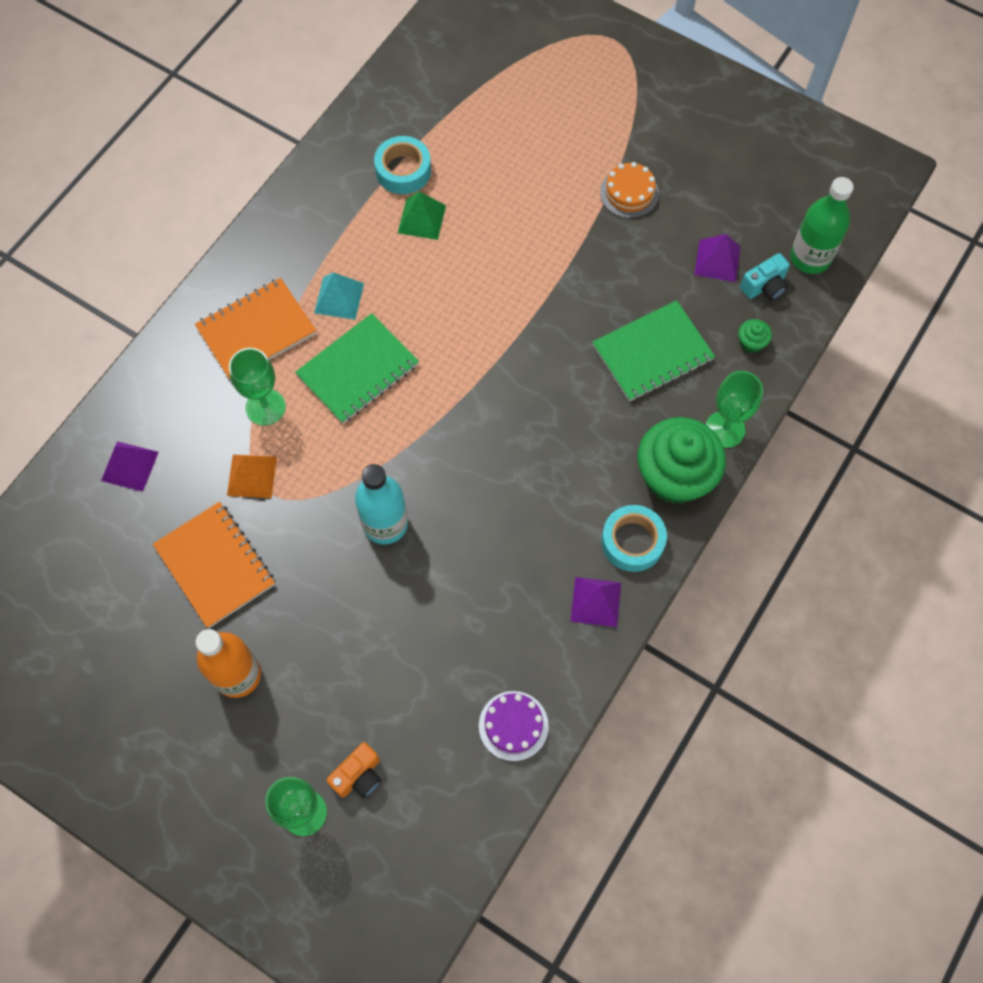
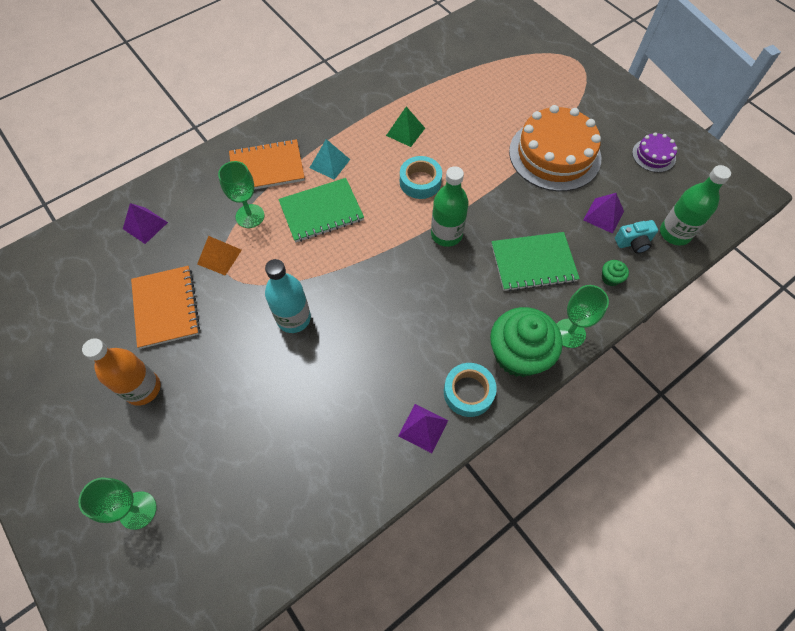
camera: 20 degrees right, 5 degrees down
orange camera [327,742,381,798] -> none
turquoise tape [374,136,431,194] -> turquoise tape moved to [400,156,442,199]
purple cake [479,691,549,761] -> purple cake moved to [632,132,678,172]
orange cake [600,162,659,218] -> orange cake [509,105,601,191], size x2.13
none -> green bottle [431,166,469,247]

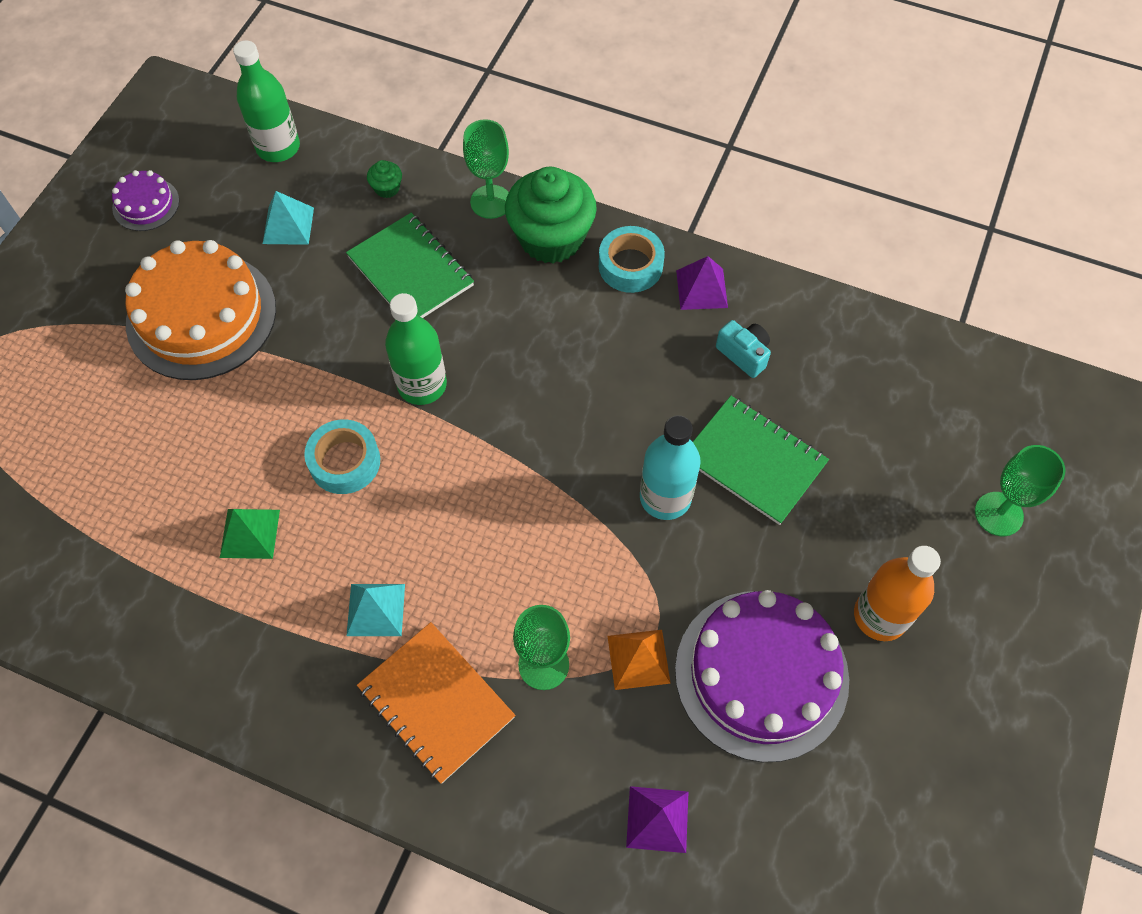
camera: 120 degrees left, 0 degrees up
orange notebook [131,266,200,349] -> purple cake [675,590,849,762]
green notebook [278,178,364,242] -> green notebook moved to [693,396,829,525]
purple pyramid [583,193,624,234] -> turquoise pyramid [263,191,314,245]
turquoise camera [615,220,658,254] -> turquoise camera moved to [716,320,771,378]

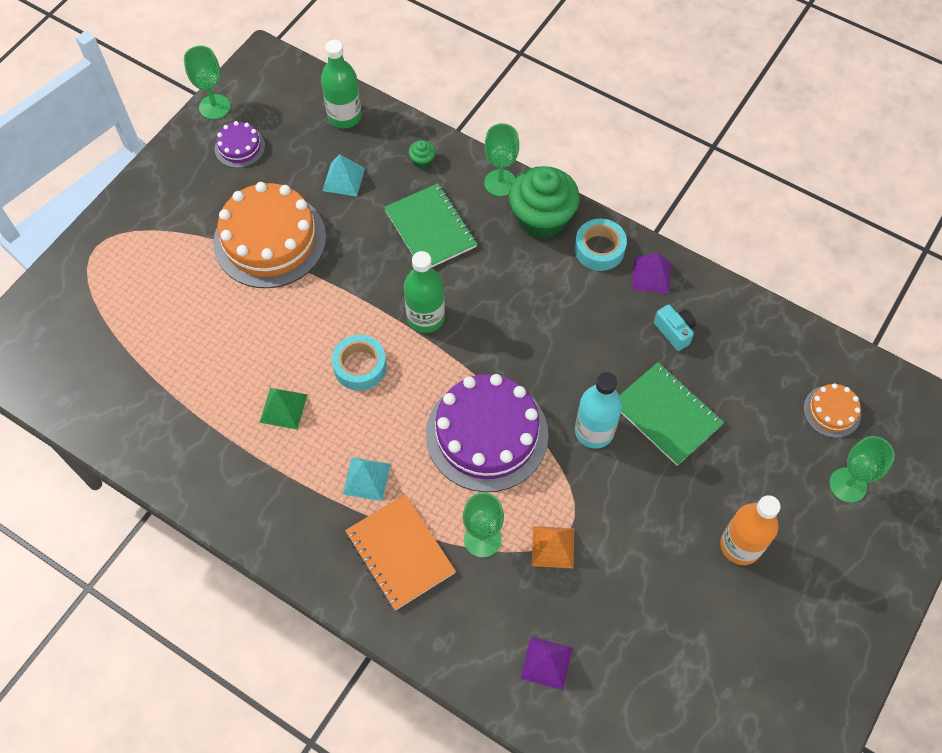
camera: 10 degrees right, 0 degrees up
purple cake [675,590,849,762] -> purple cake moved to [426,374,548,492]
none -> green goblet [184,45,230,120]
none -> orange cake [803,383,861,438]

